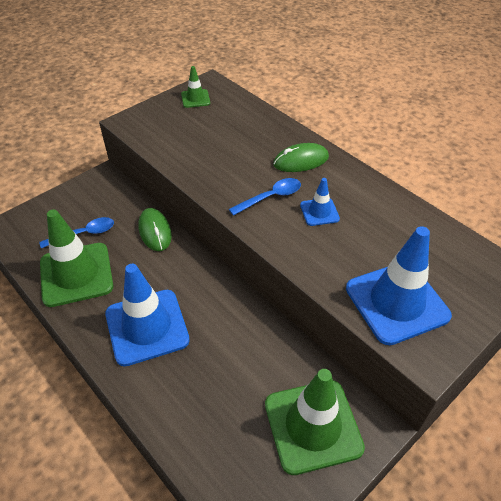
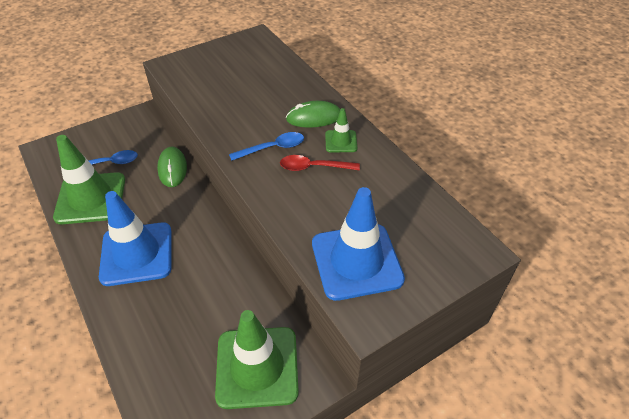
camera: 10 degrees right, 0 degrees up
green traffic cone [181,66,210,108] -> green traffic cone moved to [325,108,357,152]
blue traffic cone [300,178,340,226] -> red spoon [280,155,360,171]

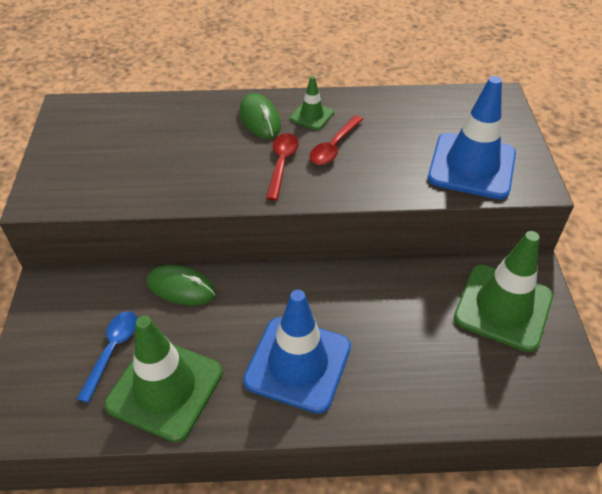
camera: 60 degrees left, 0 degrees up
blue spoon [229,132,304,161] -> red spoon [266,133,299,201]
green mouse [286,101,340,128] -> green mouse turned 45 degrees counterclockwise [240,93,281,139]

